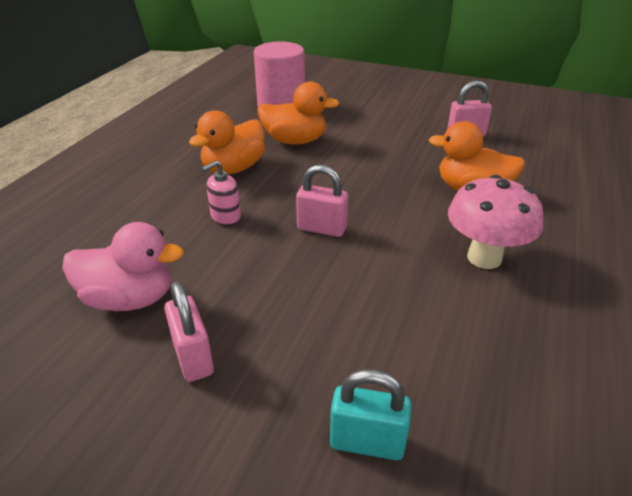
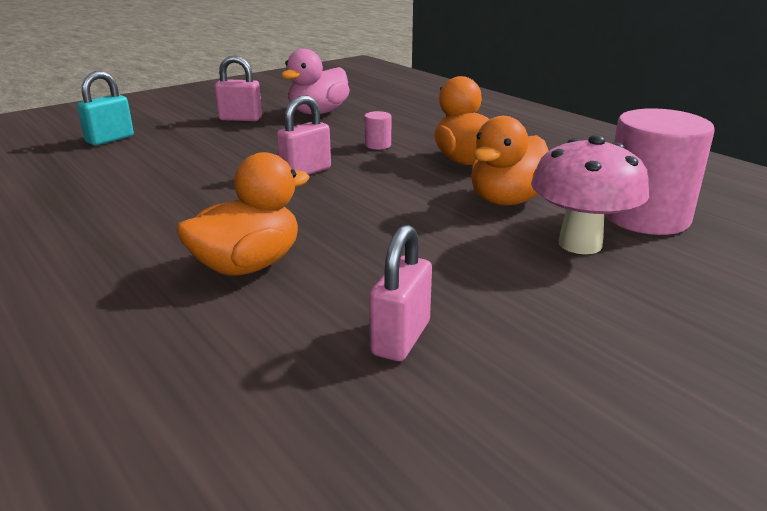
camera: 120 degrees right, 10 degrees down
pink soap dispenser [202,161,241,225] -> pink cylinder [364,111,391,149]
pink mushroom [448,175,544,269] -> pink mushroom moved to [531,135,649,254]

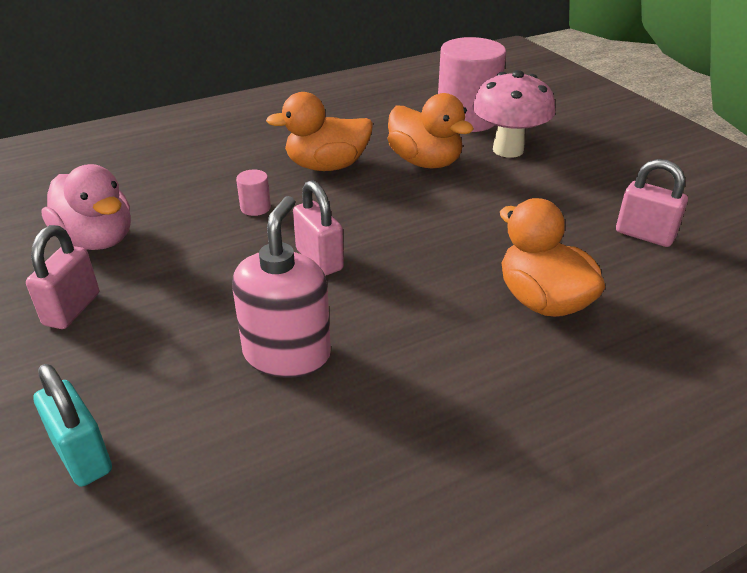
camera: 80 degrees left, 10 degrees up
none -> pink soap dispenser [232,196,331,378]

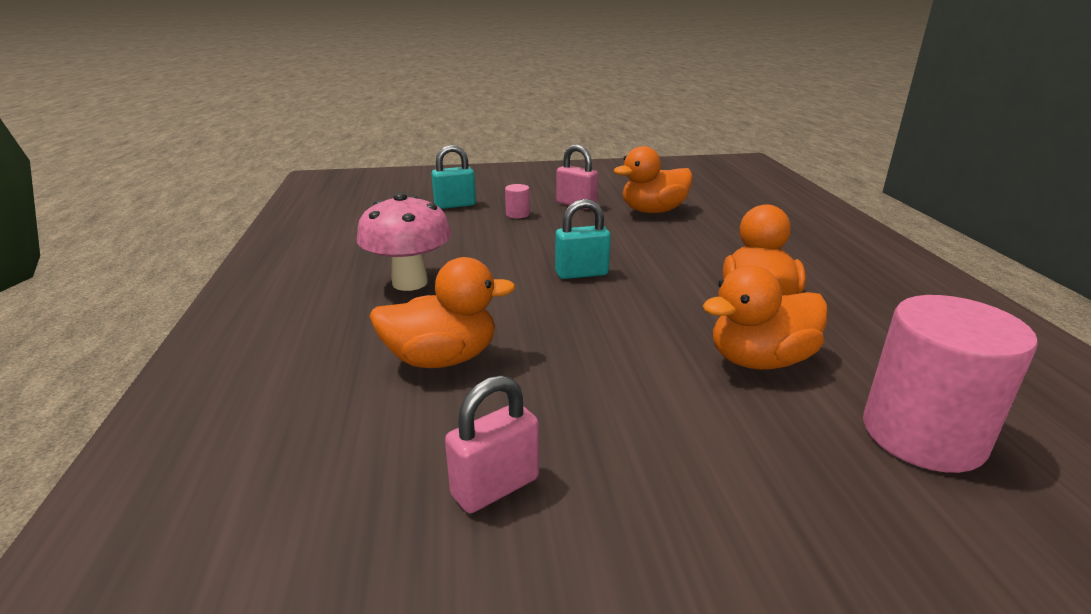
camera: 110 degrees right, 10 degrees down
pink duck [41,164,131,250] -> orange duck [614,146,693,213]
pink soap dispenser [232,196,331,378] -> none
pink cylinder [236,170,271,216] -> pink cylinder moved to [505,184,530,219]
pink padlock [293,180,344,276] -> turquoise padlock [555,199,611,279]
pink mushroom [473,70,555,158] -> pink mushroom moved to [357,193,452,291]

